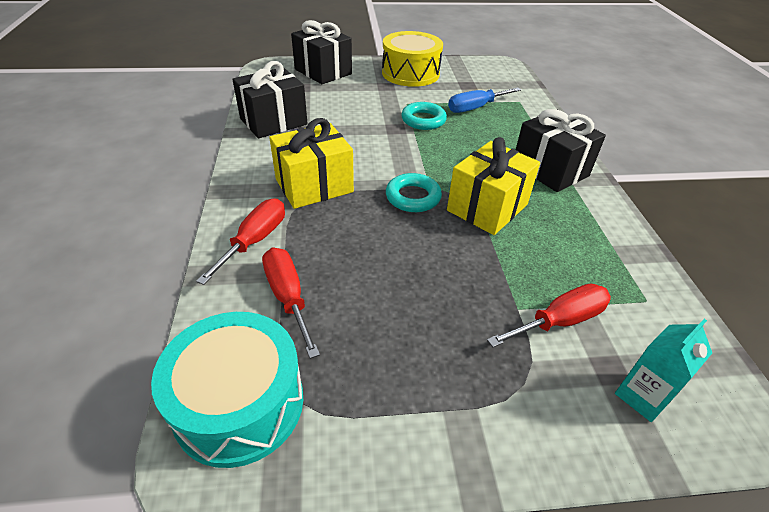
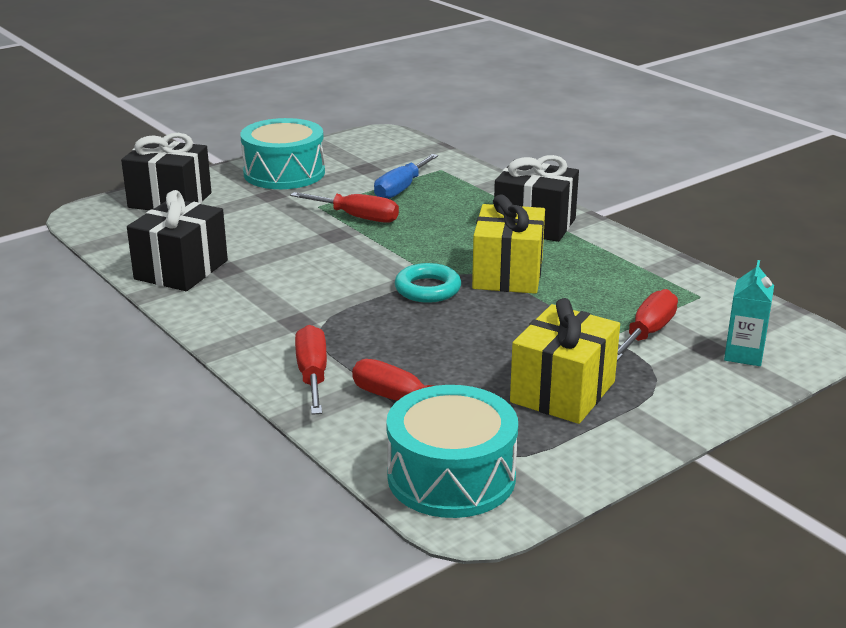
camera: 30 degrees left, 15 degrees down
yellow gift [269,118,354,209] -> yellow gift moved to [510,298,620,424]
yellow drum [382,31,443,87] -> turquoise drum [240,118,325,189]
turquoise ring [401,102,447,130] -> red screwdriver [290,192,399,223]

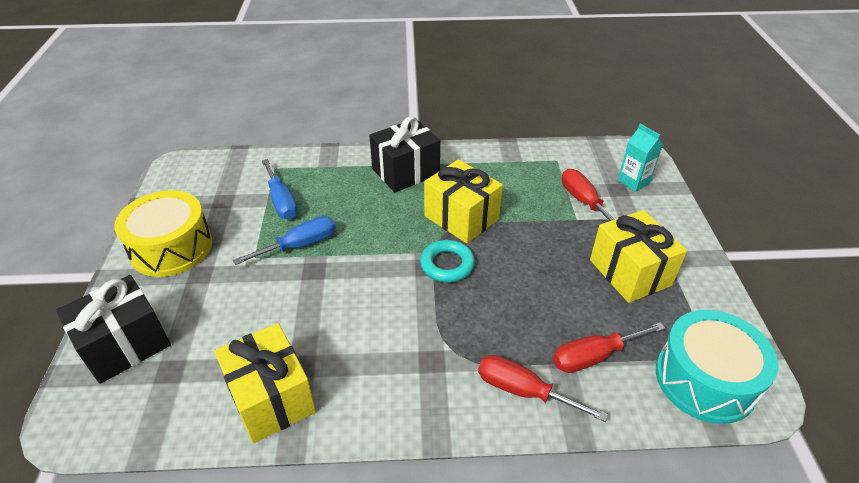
camera: 55 degrees left, 15 degrees up
black gift [127,190,228,291] -> yellow gift [214,323,316,444]
turquoise drum [240,118,325,189] -> yellow drum [114,190,212,277]
red screwdriver [290,192,399,223] -> blue screwdriver [233,216,336,265]

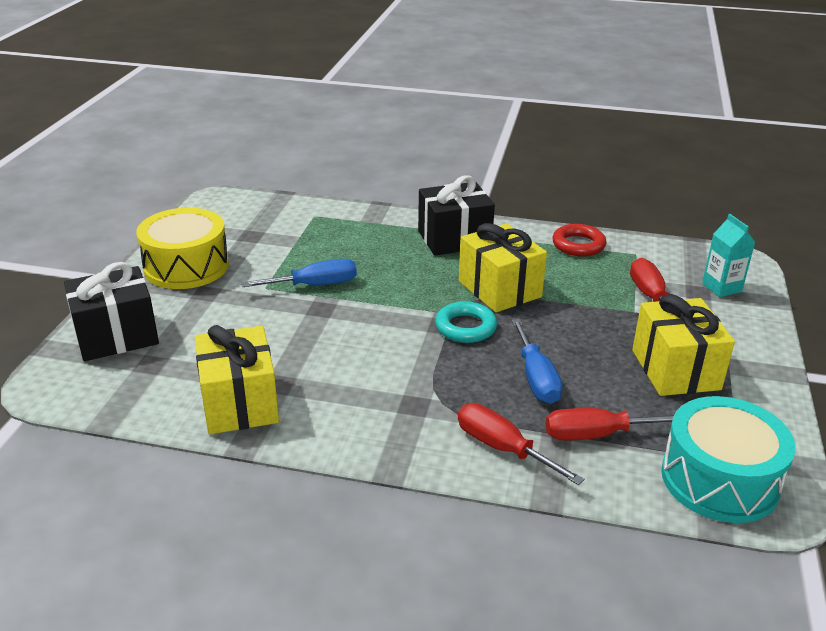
camera: 15 degrees right, 10 degrees down
blue screwdriver [262,159,298,219] -> blue screwdriver moved to [512,319,563,404]
none -> red ring [552,224,606,257]

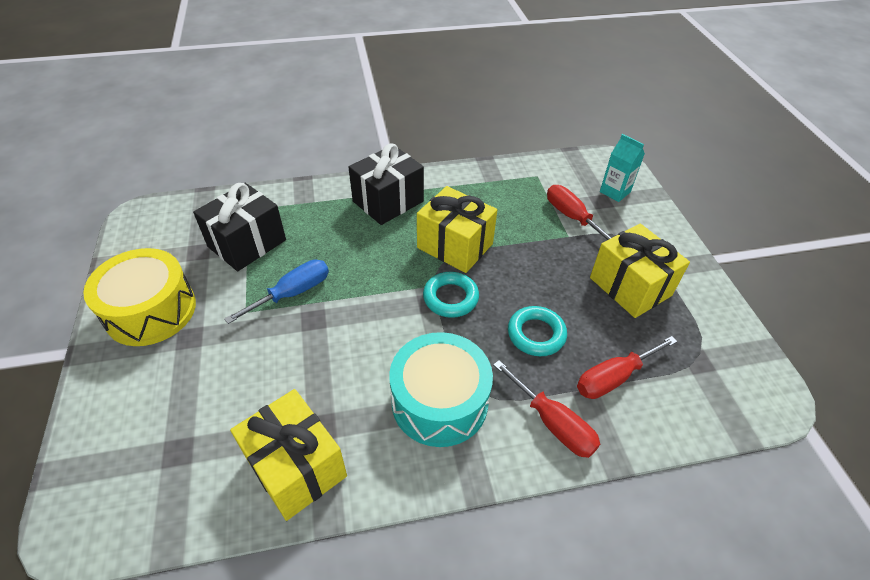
camera: 25 degrees left, 15 degrees up
black gift [64,262,159,361] -> black gift moved to [193,183,286,271]
red screwdriver [458,403,584,485] -> red screwdriver turned 150 degrees counterclockwise [493,360,600,458]
blue screwdriver [512,319,563,404] -> turquoise ring [508,306,567,356]
red ring [552,224,606,257] -> none
turquoise drum [661,396,796,523] -> turquoise drum moved to [389,332,493,447]

